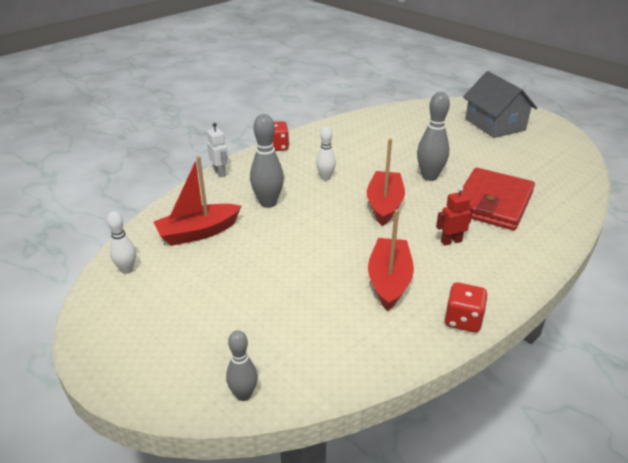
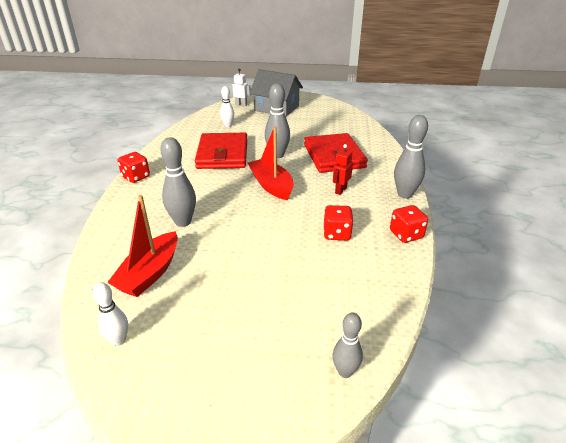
camera: 40 degrees left, 0 degrees up
white robot [207,123,228,177] -> white robot moved to [231,69,251,106]
white bowling pin [316,126,336,180] -> white bowling pin moved to [220,86,234,127]
red boat [368,209,414,311] -> red dice [323,205,354,240]
none -> red wallet [195,133,247,169]
none -> grey bowling pin [394,115,428,199]

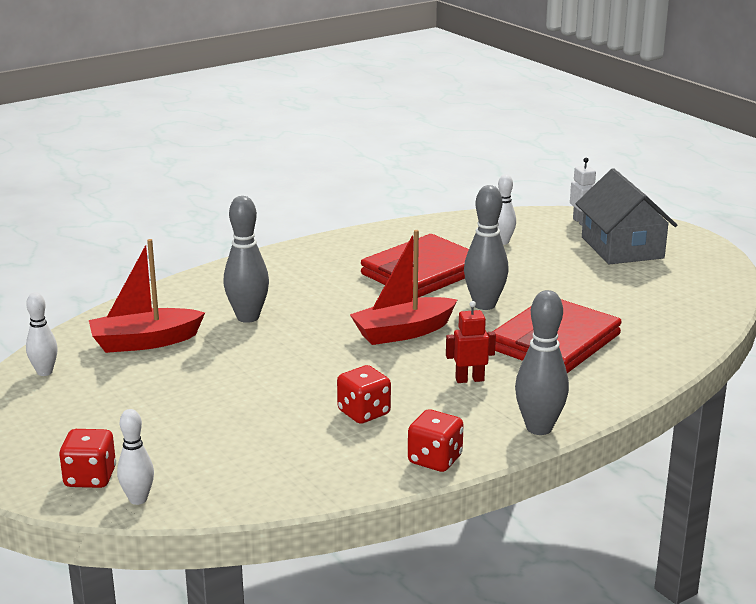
camera: 50 degrees right, 10 degrees down
red dice [118,152,150,183] -> red dice moved to [59,429,116,488]
red boat [248,126,294,200] -> red boat turned 135 degrees counterclockwise [350,230,457,345]
grey bowling pin [333,313,363,378] -> white bowling pin [117,409,154,505]

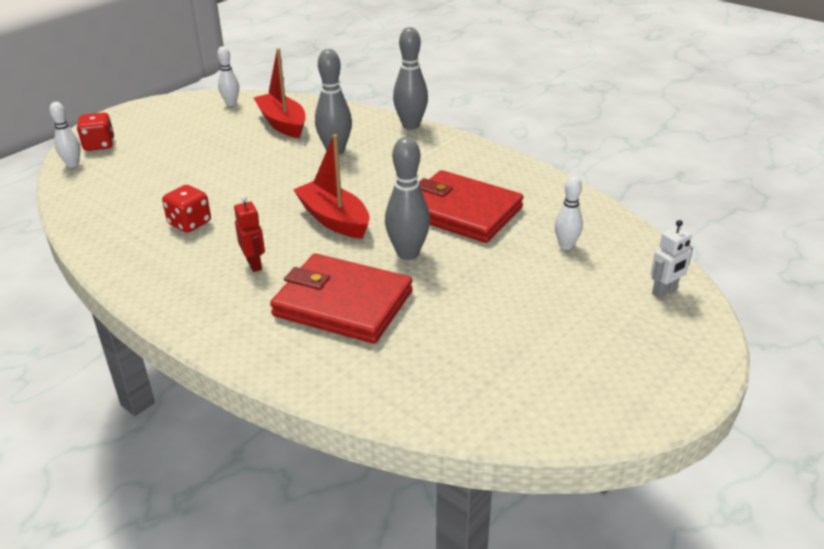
camera: 75 degrees right, 10 degrees up
red dice [408,409,464,472] -> none
grey bowling pin [515,290,569,435] -> grey bowling pin moved to [393,27,428,130]
grey house [576,168,677,264] -> none

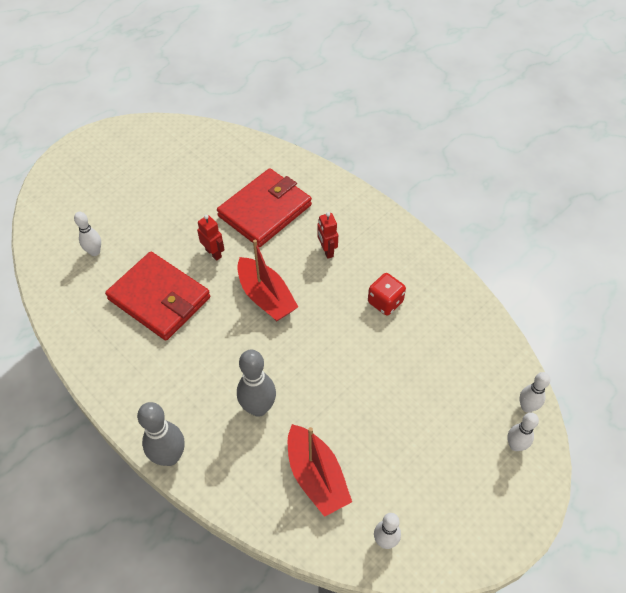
camera: 175 degrees left, 20 degrees up
red dice [77,112,114,151] -> white bowling pin [507,412,539,451]
red wallet [270,253,413,344] -> red wallet turned 75 degrees counterclockwise [217,168,312,247]
grey bowling pin [385,137,430,260] -> red robot [197,215,224,261]
white robot [651,220,693,299] -> none

